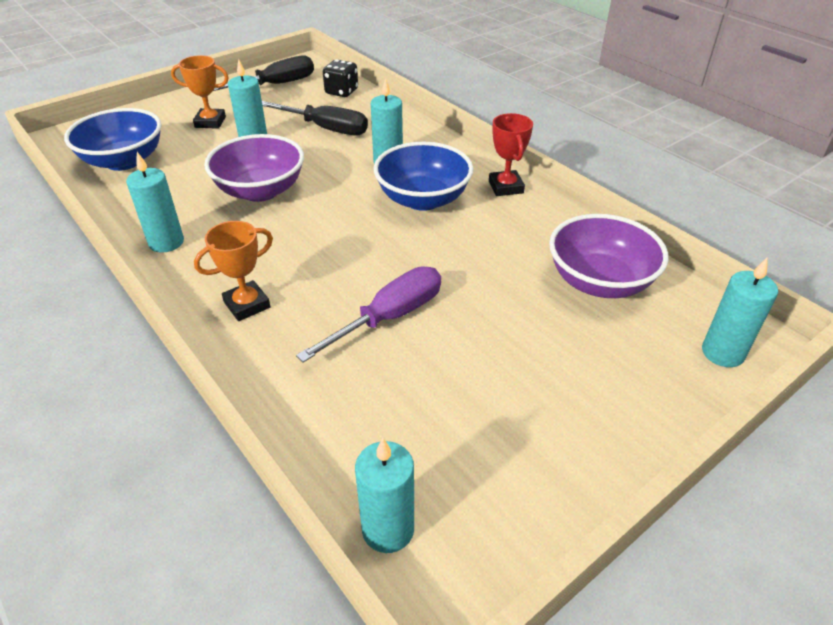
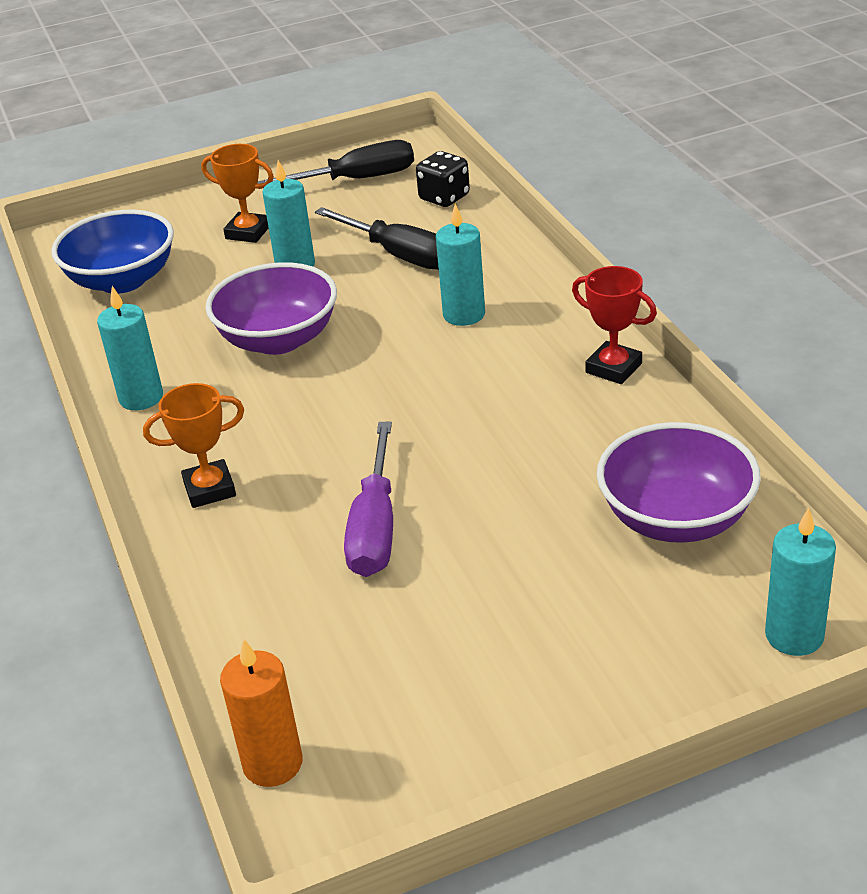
camera: 20 degrees right, 5 degrees down
purple screwdriver [296,266,441,363] -> purple screwdriver turned 120 degrees clockwise [344,421,393,577]
turquoise candle [355,438,414,553] -> orange candle [220,638,303,787]
blue bowl [373,142,474,211] -> none
red trophy [489,113,533,196] -> red trophy turned 60 degrees counterclockwise [572,266,657,384]

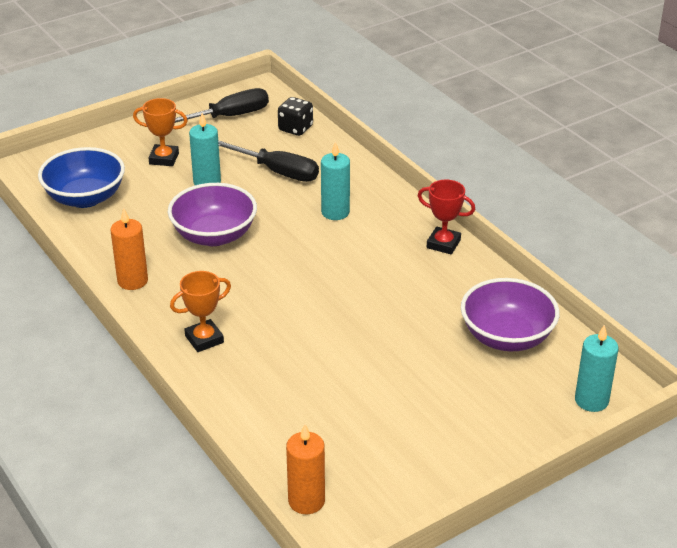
camera: 15 degrees left, 0 degrees up
turquoise candle [97,286,163,410] -> orange candle [110,208,148,290]
purple screwdriver [344,421,393,577] -> none

